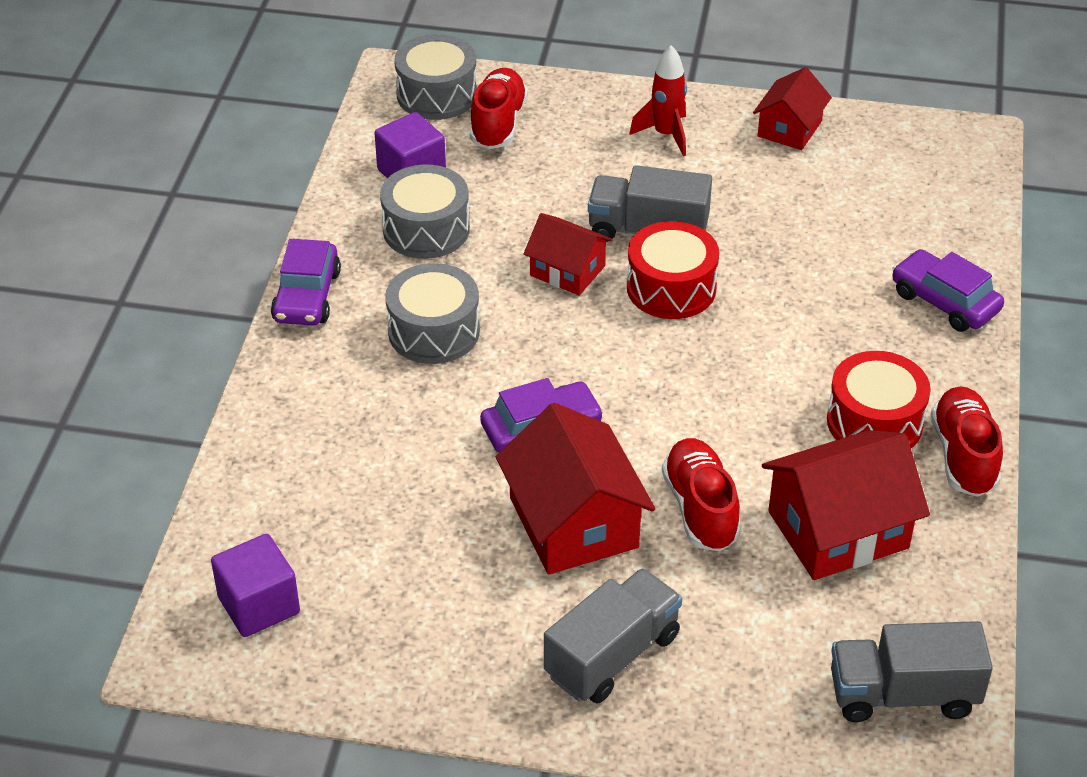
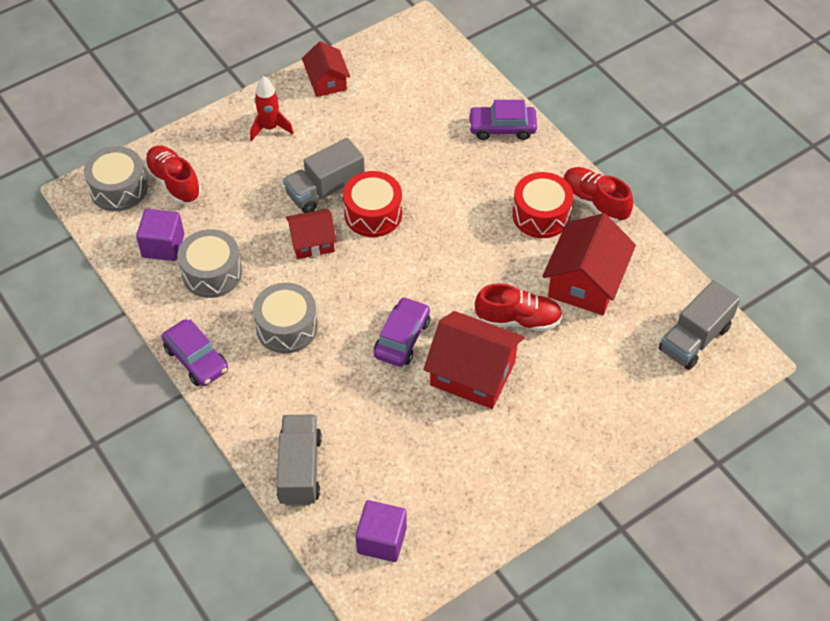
camera: 45 degrees left, 10 degrees up
grey truck [544,568,682,704] -> grey truck moved to [276,415,322,506]
red shoe [662,438,741,551] -> red shoe turned 150 degrees clockwise [475,283,563,331]

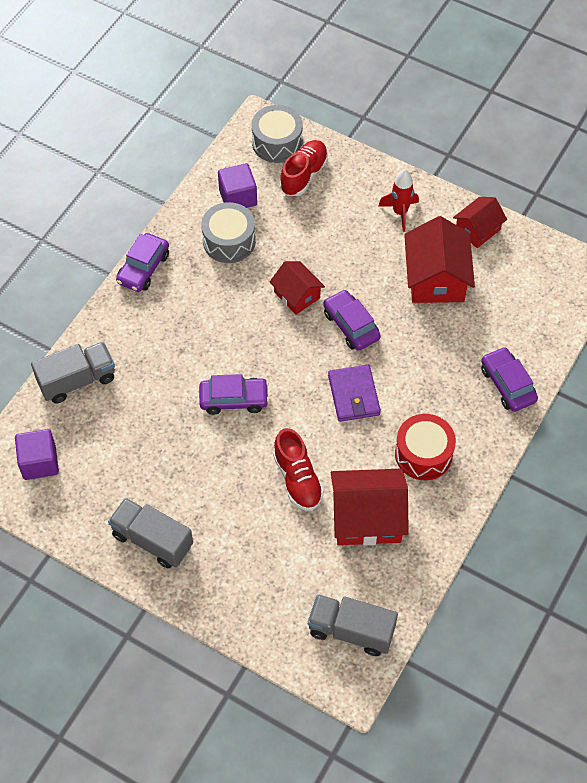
camera: 65 degrees right, 5 degrees up
grey drum [253,283,318,353] -> none
grey truck [283,138,365,213] -> grey truck moved to [108,498,193,569]
red drum [343,171,402,237] -> purple car [323,289,381,351]
red house [423,311,524,409] -> red house moved to [404,216,475,303]
red shoe [563,167,633,223] -> none
none -> purple wallet [328,365,381,422]

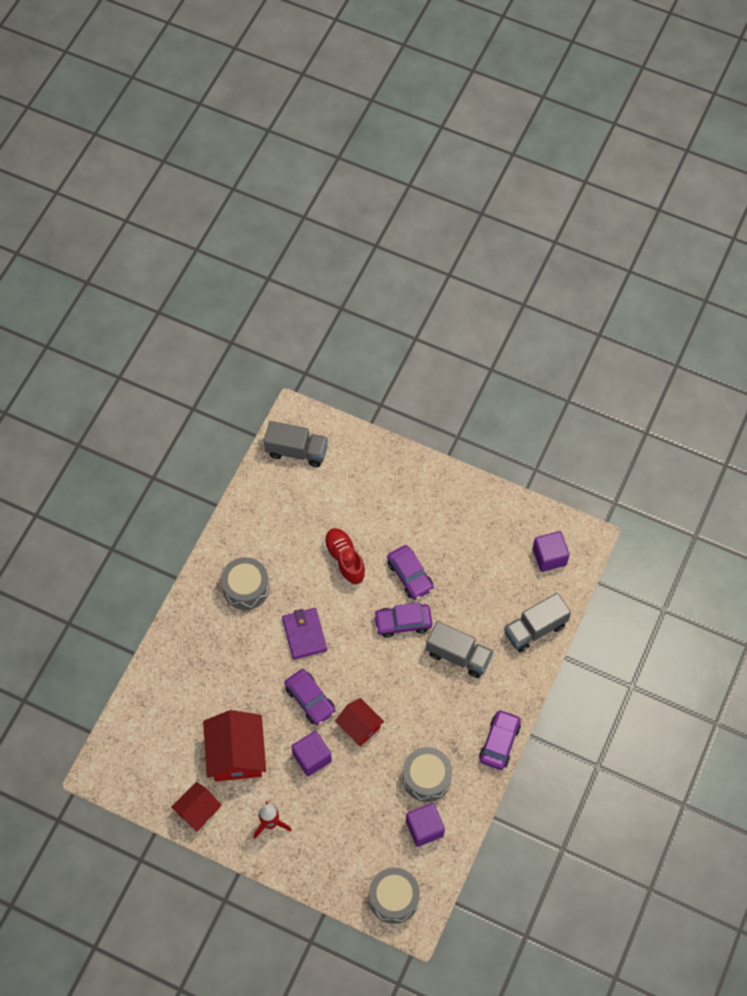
camera: 175 degrees right, 5 degrees up
grey truck [108,498,193,569] -> grey truck moved to [426,621,494,678]
red shoe [280,140,328,196] -> none
red house [331,469,409,546] -> none
red drum [395,414,456,480] -> grey drum [221,557,269,610]
purple car [481,347,538,412] -> purple car moved to [387,545,434,600]
none -> purple cube [291,731,332,776]

